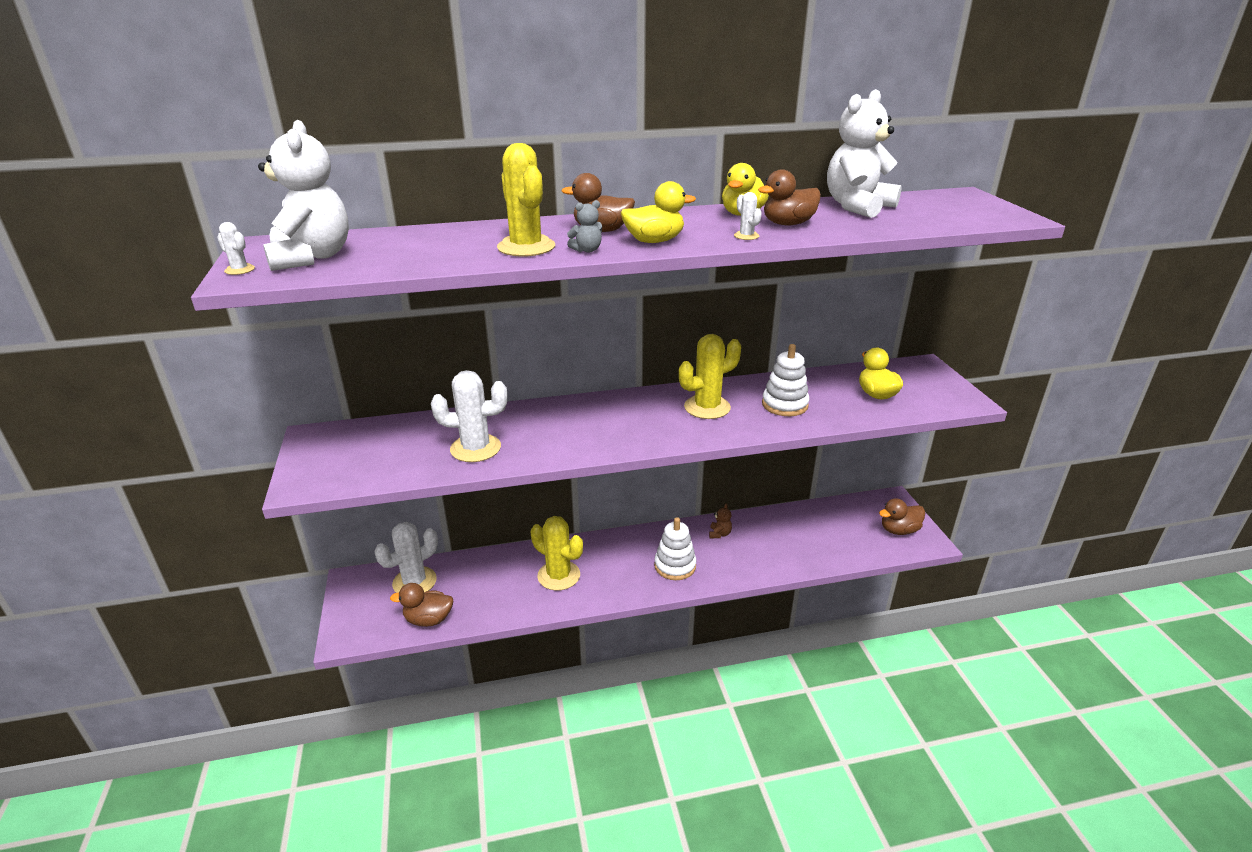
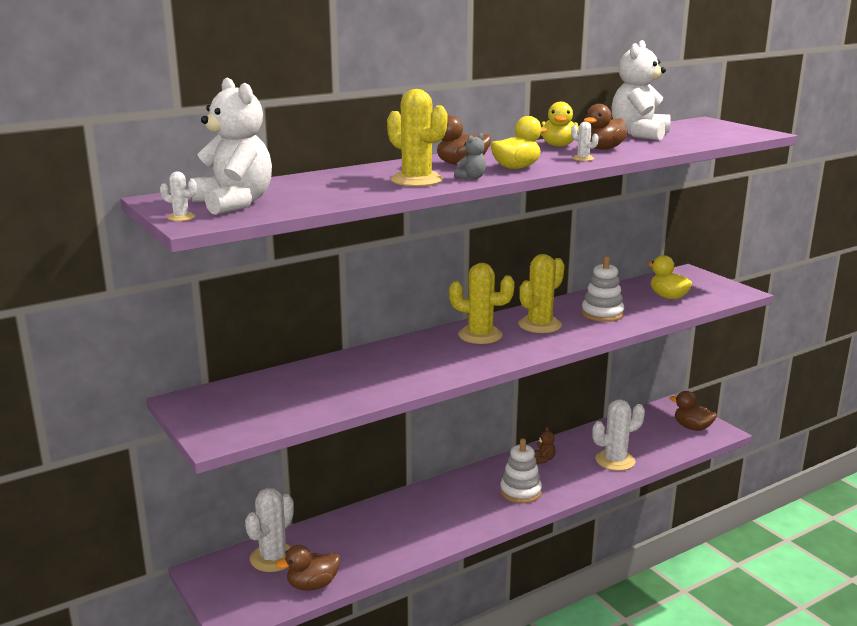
camera: 20 degrees left, 10 degrees down
white cactus [431,370,507,462] -> white cactus moved to [592,399,645,471]
yellow cactus [531,516,583,591] -> yellow cactus moved to [449,263,515,344]
brown duck [879,498,925,535] -> brown duck turned 75 degrees clockwise [670,391,717,431]

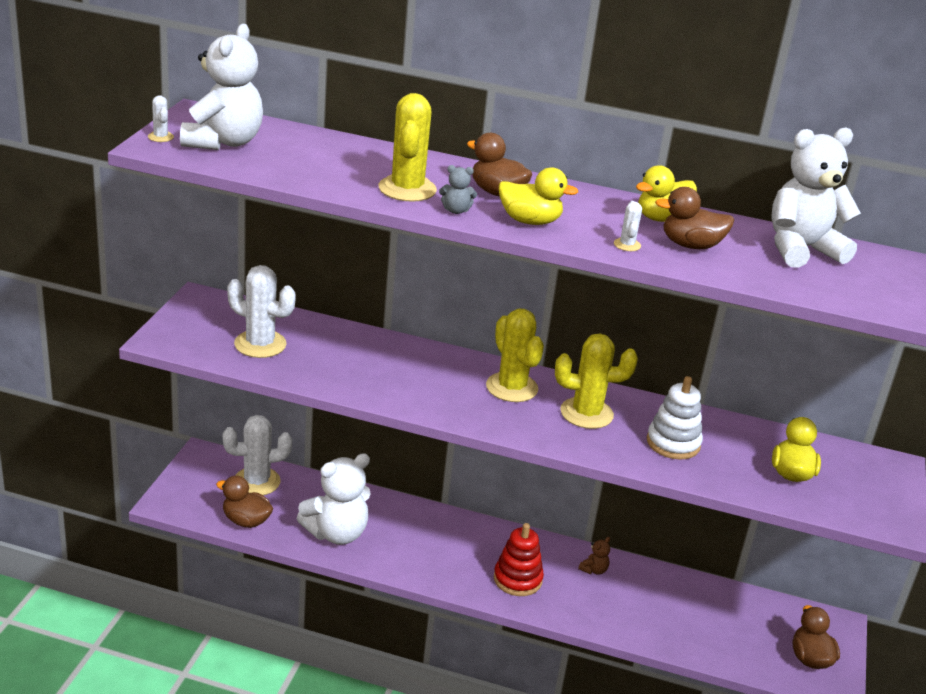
camera: 45 degrees right, 10 degrees up
white stacking toy [500,439,542,503] -> red stacking toy [494,523,544,596]
white cactus [592,399,645,471] -> white cactus moved to [227,265,296,358]
none -> white teddy bear [296,453,371,545]

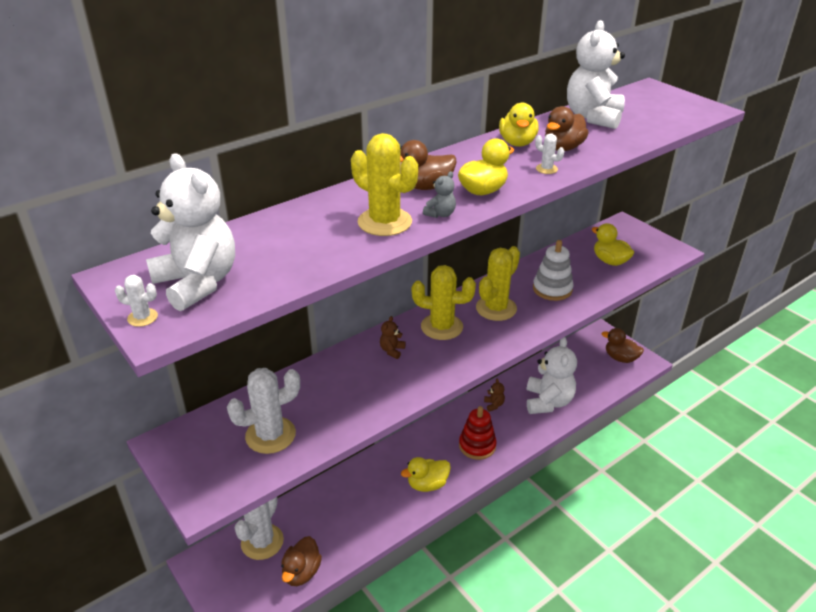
camera: 50 degrees left, 5 degrees up
brown duck [216,476,273,528] -> brown duck turned 45 degrees counterclockwise [281,536,322,586]
white teddy bear [296,453,371,545] -> white teddy bear moved to [527,337,577,414]
none -> brown teddy bear [380,316,405,359]
none -> yellow duck [401,457,451,492]

